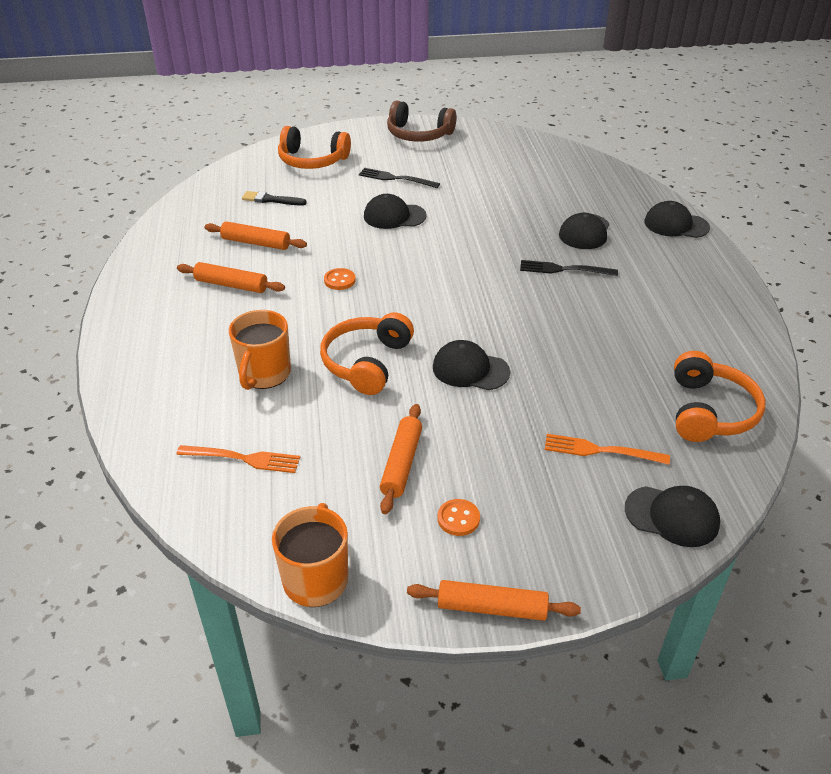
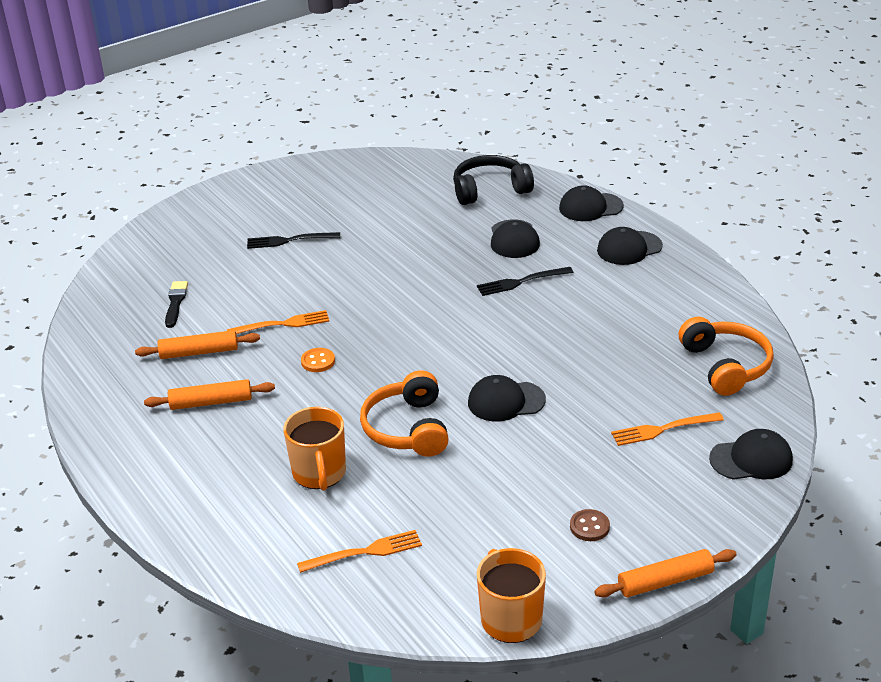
camera: 25 degrees left, 5 degrees down
black brush [242,191,307,206] -> black brush turned 105 degrees clockwise [165,281,188,328]
orange headphones [278,126,351,169] -> none
black cap [364,194,427,229] -> black cap moved to [597,227,663,265]
orange rolling pin [380,404,422,514] -> none
brown headphones [387,101,457,142] -> none
orange button [437,499,480,536] -> brown button [570,509,610,541]
none -> orange fork [227,310,329,334]
none -> black headphones [453,155,534,205]

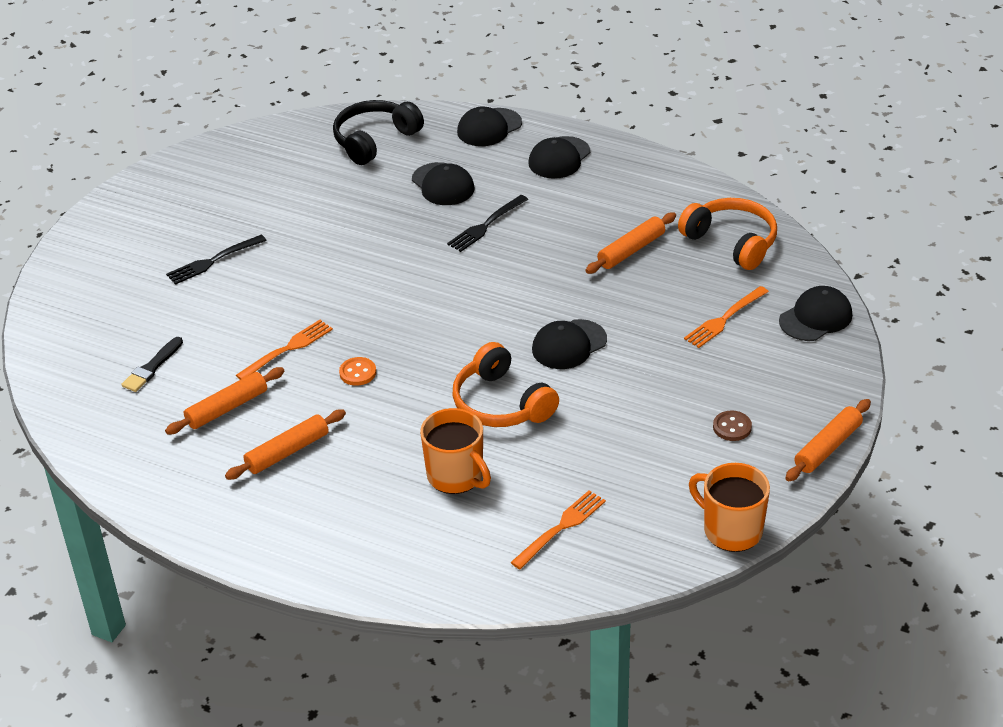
camera: 30 degrees left, 5 degrees up
black brush [165,281,188,328] -> black brush turned 120 degrees counterclockwise [121,337,183,392]
none -> orange rolling pin [585,212,676,274]

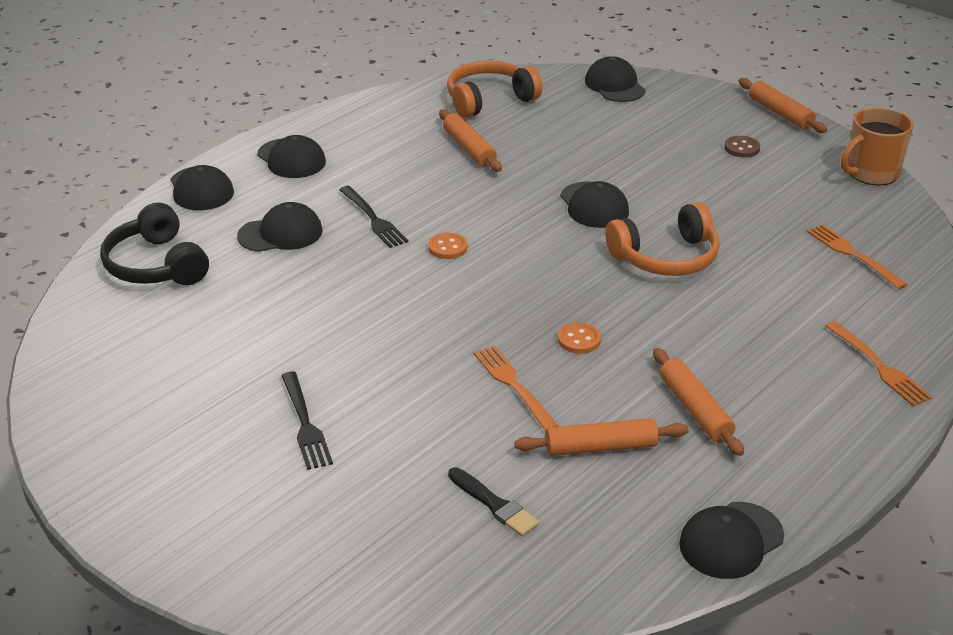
camera: 75 degrees left, 5 degrees down
orange rolling pin [165,367,284,435] -> orange rolling pin turned 75 degrees counterclockwise [514,418,688,456]
orange mug [420,408,491,494] -> none
orange fork [684,286,769,348] -> orange fork moved to [826,321,932,406]
none -> orange button [428,233,467,259]
none -> black cap [679,502,784,579]

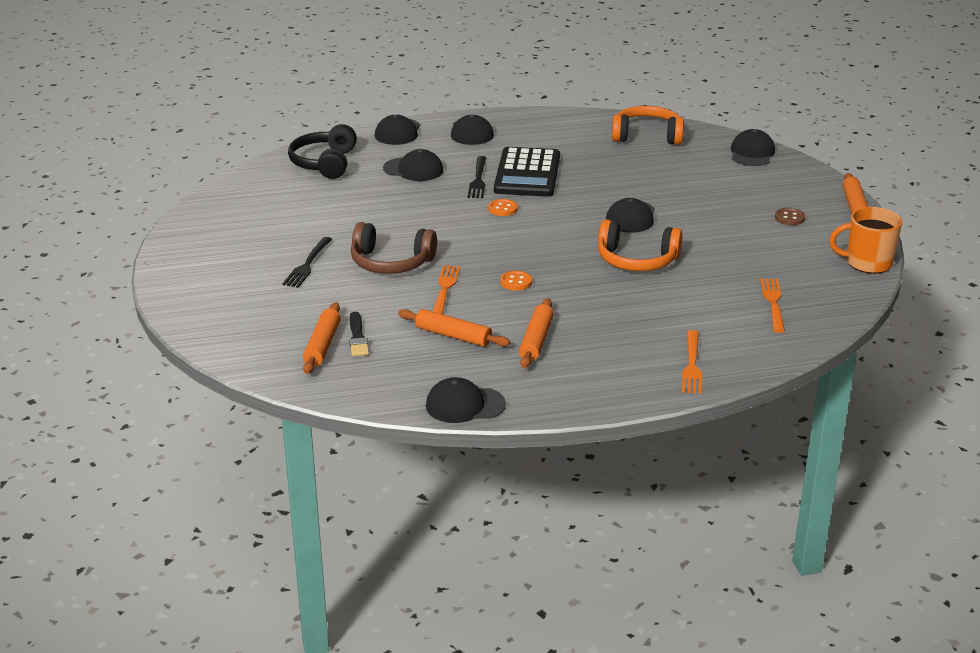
camera: 35 degrees right, 5 degrees down
orange rolling pin [439,109,502,172] -> orange rolling pin moved to [303,302,341,374]
none -> brown headphones [351,222,437,274]
none -> black calculator [494,147,560,197]

